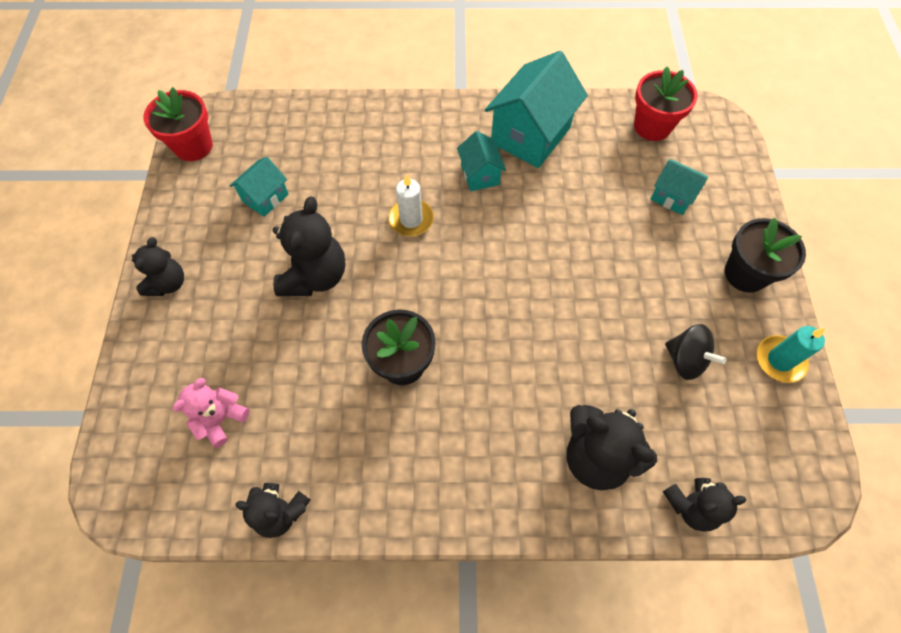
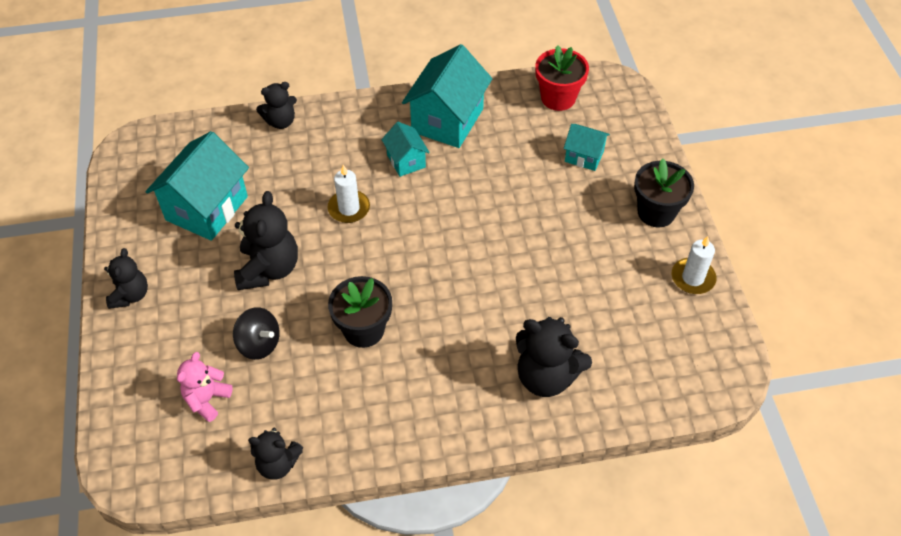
camera: 10 degrees left, 10 degrees down
red flower pot [143,87,213,161] -> none
turquoise house [229,157,288,217] -> turquoise house [146,131,249,241], size x1.90
black teddy bear [663,478,746,532] -> black teddy bear moved to [256,82,297,129]
black spinning top [665,324,727,380] -> black spinning top moved to [233,307,280,360]
turquoise candle [757,326,825,383] -> white candle [672,236,717,294]

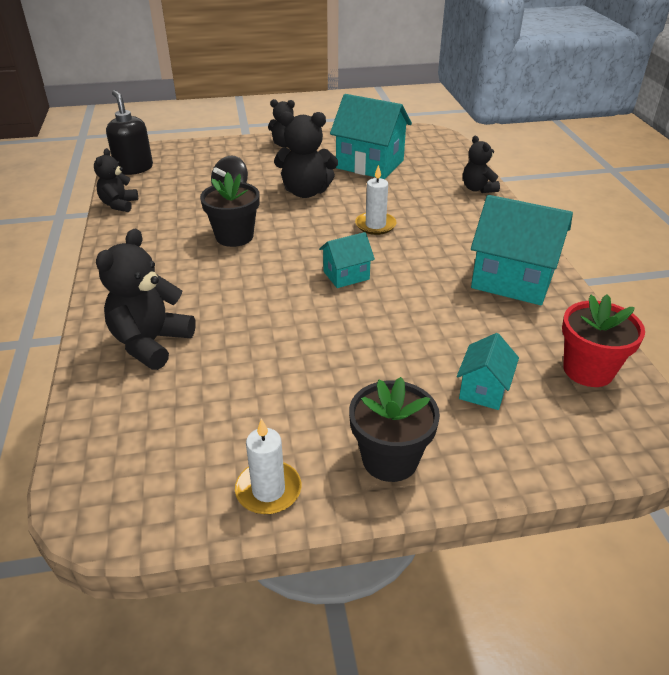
camera: 90 degrees right, 15 degrees down
pink teddy bear [177,352,233,422] -> none
turquoise house [381,122,430,177] -> turquoise house moved to [319,232,375,288]
none -> black soap dispenser [106,90,153,175]

